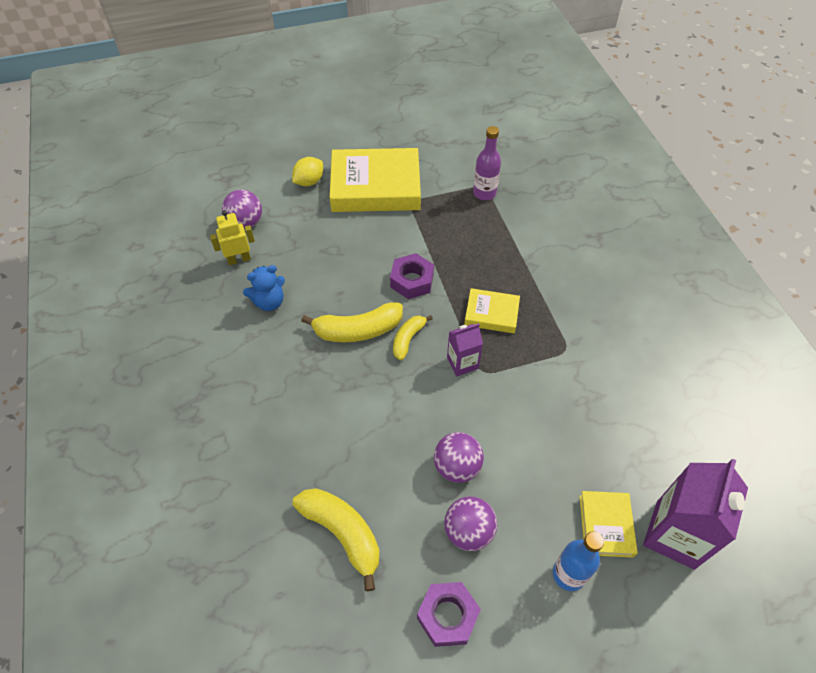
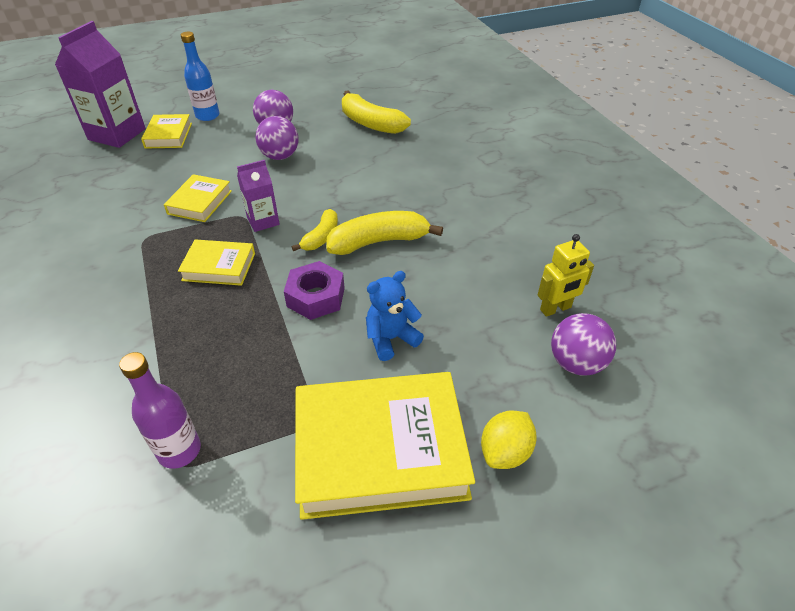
camera: 175 degrees right, 10 degrees down
blue teddy bear [243,265,285,311] -> blue teddy bear moved to [366,271,424,361]
purple nut [417,582,481,647] -> none
none -> yellow book [164,174,232,222]

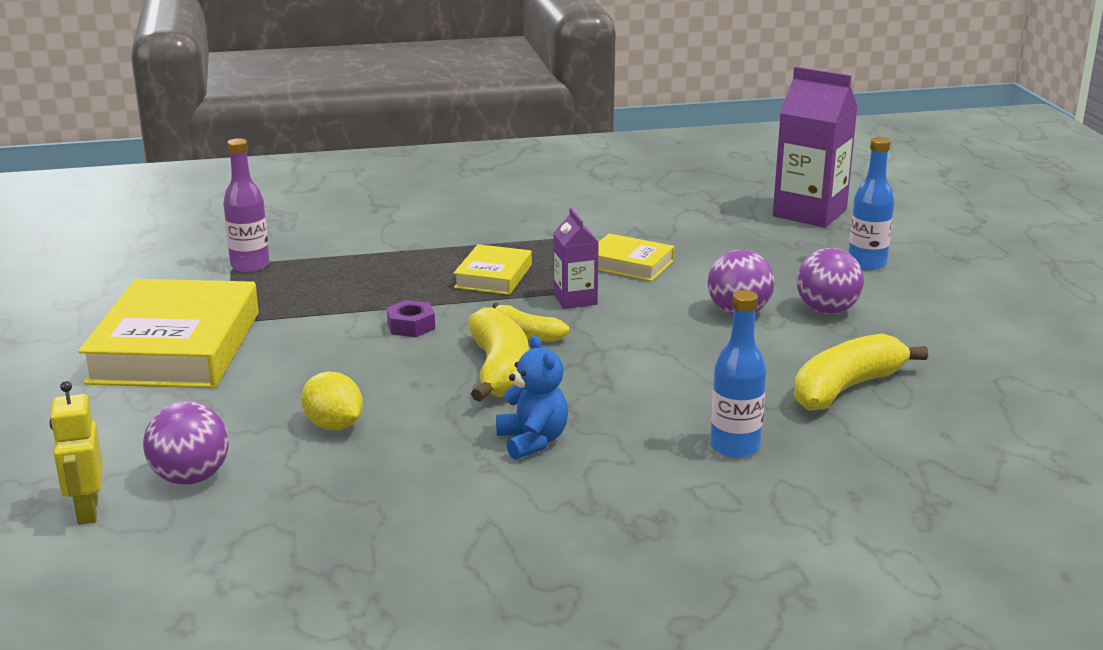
camera: 100 degrees right, 20 degrees down
yellow book [141,114,192,149] -> none
purple nut [284,261,345,320] -> purple nut [387,300,435,337], size x0.66
blue teddy bear [366,271,424,361] -> blue teddy bear moved to [496,335,568,460]
yellow lemon [481,411,537,469] -> yellow lemon moved to [301,372,363,430]
yellow robot [538,234,594,317] -> yellow robot moved to [50,381,103,525]
none -> blue bottle [710,290,766,458]

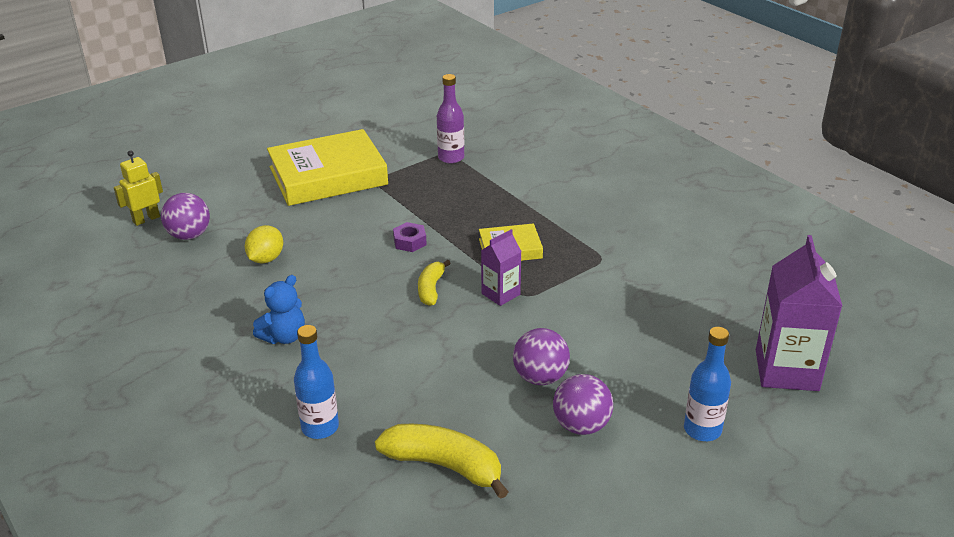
camera: 65 degrees right, 10 degrees up
yellow banana [468,307,529,402] -> none
yellow book [598,233,675,281] -> none

